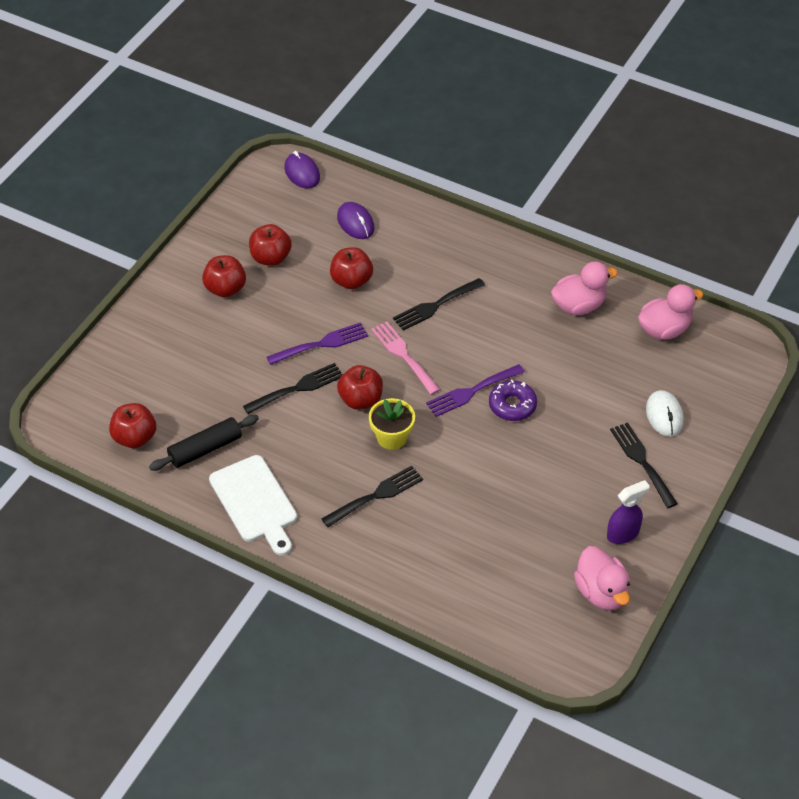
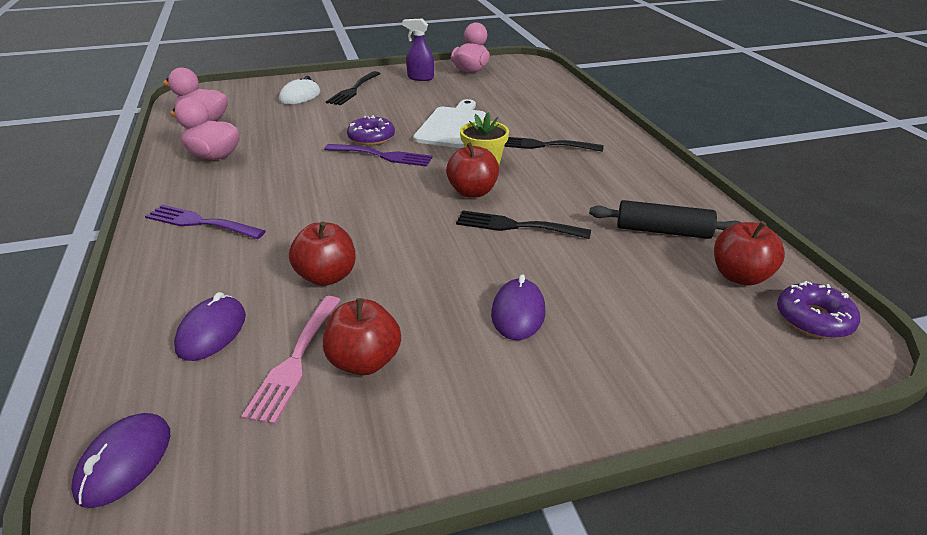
camera: 135 degrees left, 15 degrees down
red apple [202,255,246,298] -> none
white cutting board [209,455,297,556] -> white cutting board moved to [413,99,486,148]
purple fork [267,322,368,365] -> purple fork moved to [145,205,266,239]
pink fork [371,322,440,395] -> pink fork moved to [241,296,340,425]
black fork [393,278,485,331] -> none
none -> purple mouse [491,274,545,340]
none -> purple donut [777,281,860,339]

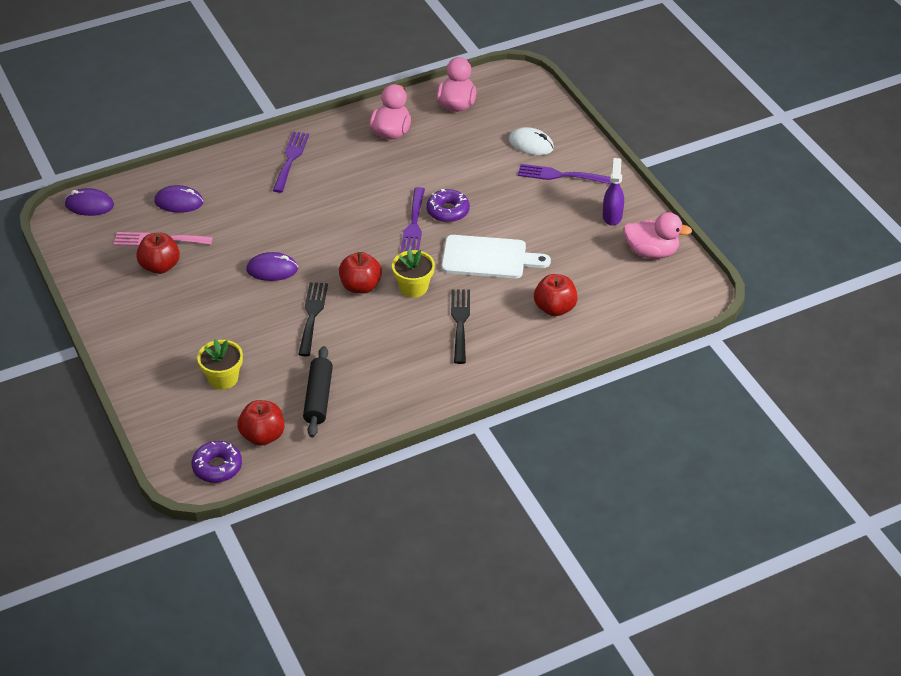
camera: 80 degrees right, 10 degrees up
red apple [289,222,356,286] -> red apple moved to [534,274,578,316]
black fork [326,71,381,105] -> purple fork [518,164,611,184]
purple mouse [491,274,545,340] -> purple mouse moved to [246,252,298,281]
none -> yellow flower pot [197,339,243,390]

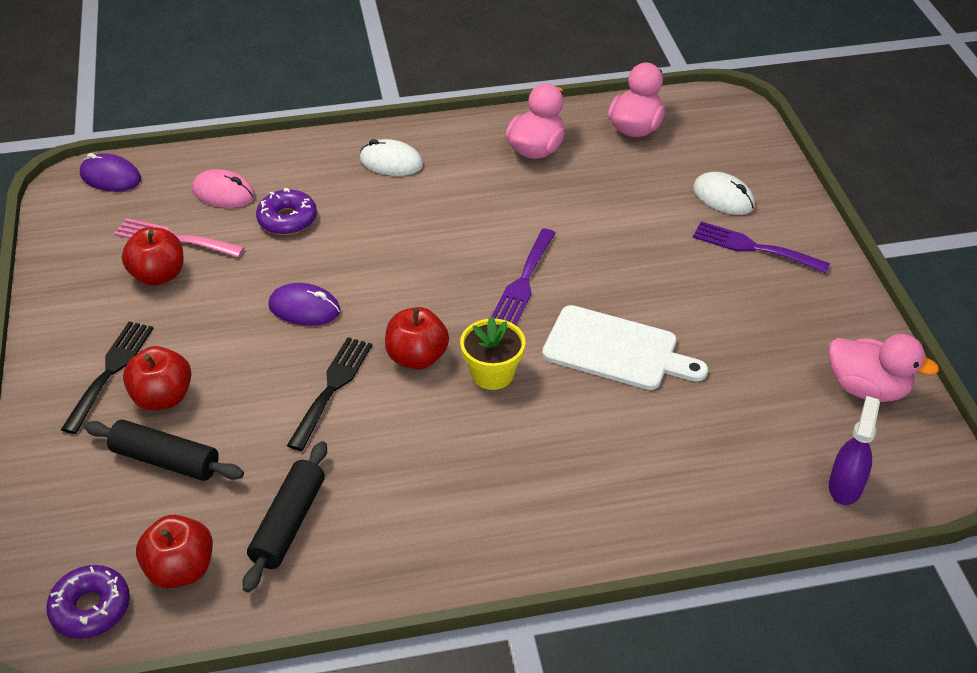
camera: 15 degrees right, 0 degrees up
purple mouse [154,185,203,213] -> pink mouse [192,169,255,208]
yellow flower pot [197,339,243,390] -> black rolling pin [84,420,244,481]
purple fork [273,132,309,193] -> white mouse [360,139,423,176]
purple donut [427,189,470,222] -> purple donut moved to [256,188,317,235]
black fork [451,289,470,364] -> black fork moved to [61,322,153,434]
red apple [534,274,578,316] -> red apple moved to [123,346,192,410]
purple spray bottle [603,158,624,226] -> purple spray bottle moved to [829,396,880,505]

